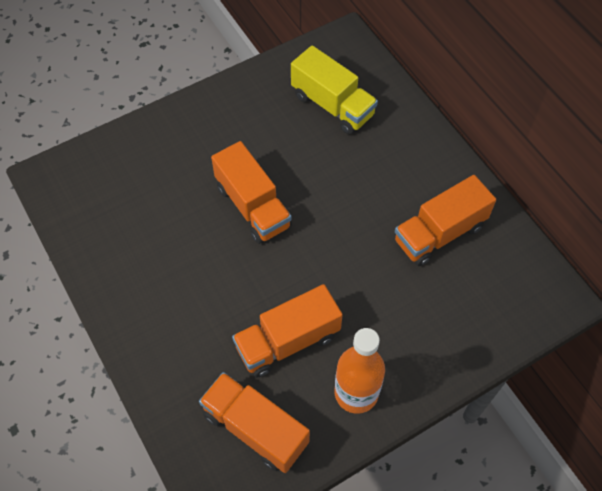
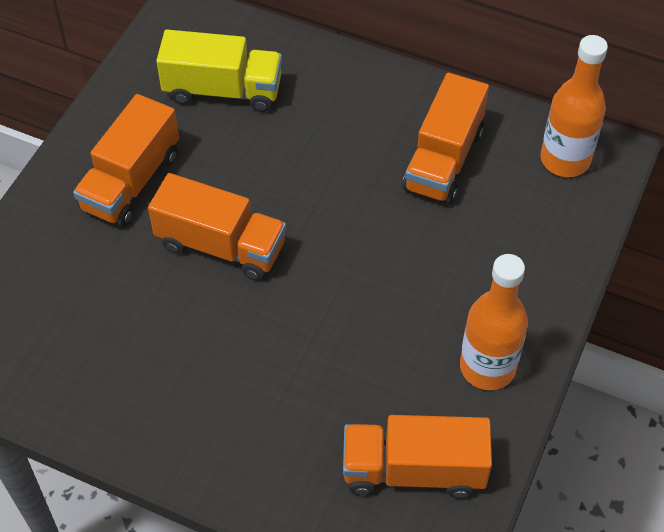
camera: 35 degrees left, 5 degrees down
orange truck [232,284,343,378] -> orange truck moved to [73,94,179,227]
none -> orange bottle [540,35,608,177]

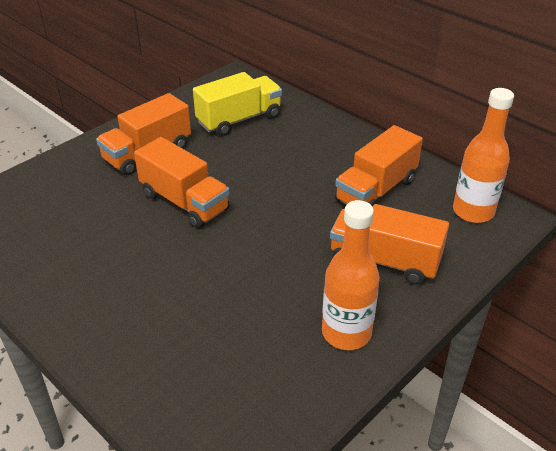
camera: 20 degrees right, 15 degrees down
yellow truck [156,30,282,112] -> yellow truck turned 60 degrees counterclockwise [193,72,282,136]
orange truck [343,415,492,498] -> orange truck moved to [330,204,449,285]

